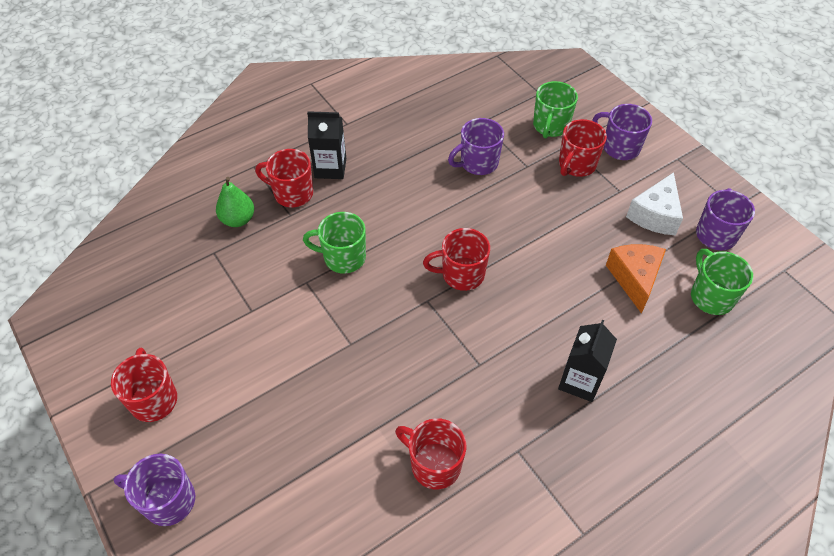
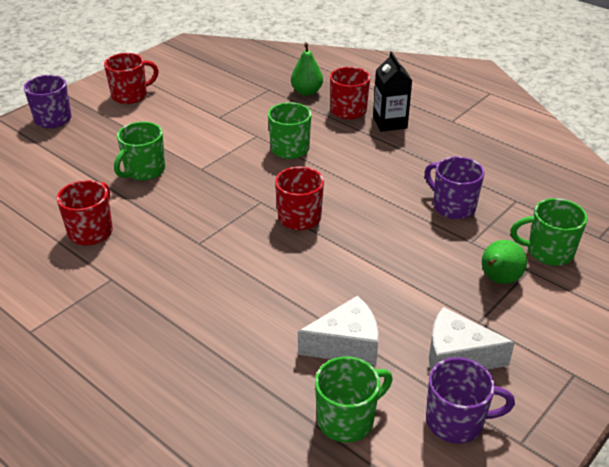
camera: 75 degrees right, 15 degrees down
black carton [558,319,617,402] -> none
red mug [559,119,607,177] -> green pear [482,240,527,284]
purple mug [592,104,652,160] -> none
orange cheese [606,244,666,314] -> white cheese [298,295,379,366]
none -> green mug [114,122,165,180]

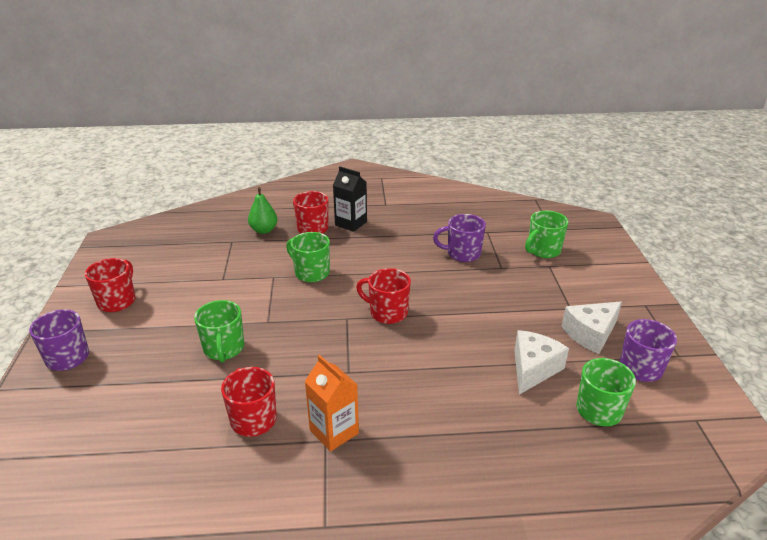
camera: 45 degrees left, 5 degrees down
green pear [482,240,527,284] -> none
none -> orange carton [305,355,359,451]

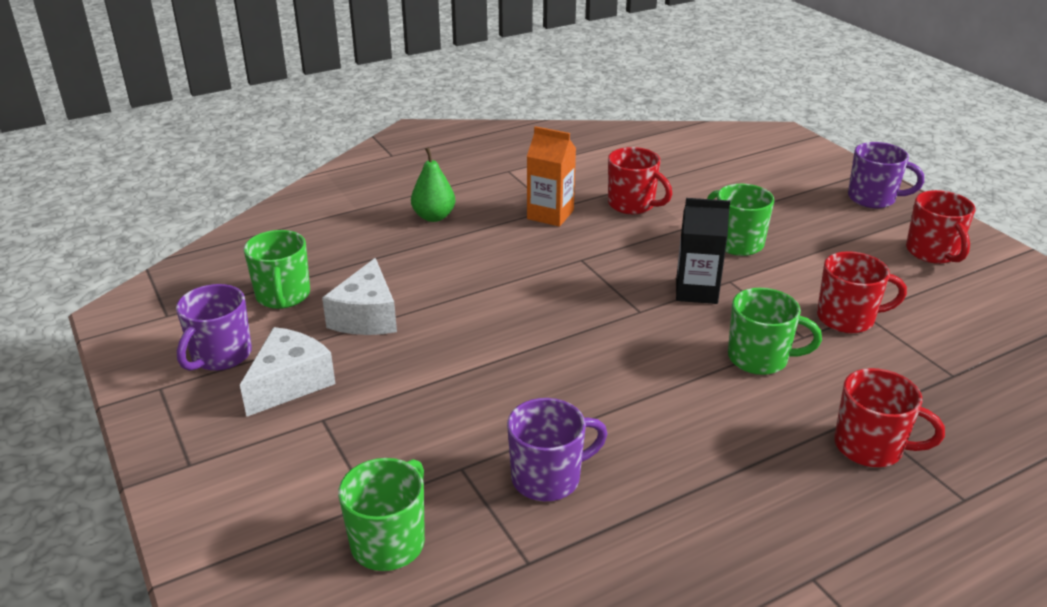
camera: 155 degrees right, 0 degrees up
green pear [248,187,278,234] -> green pear moved to [411,147,455,222]
black carton [333,166,367,232] -> black carton moved to [676,198,730,304]
red mug [356,268,411,324] -> red mug moved to [817,251,907,333]

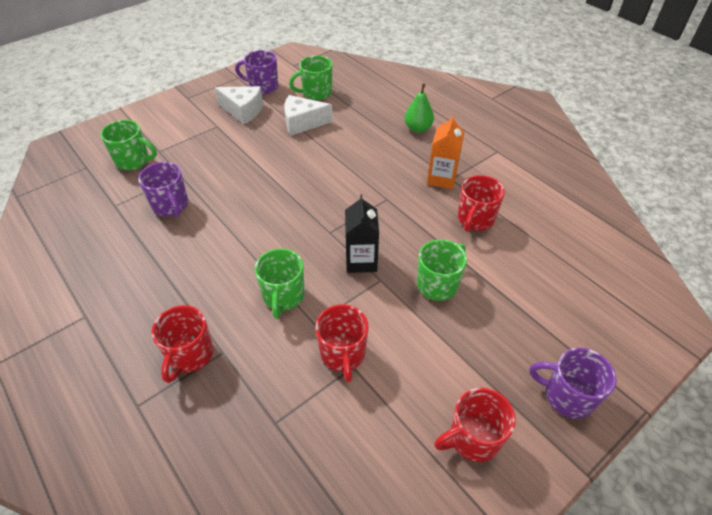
camera: 80 degrees right, 15 degrees up
purple mug [848,142,924,208] -> purple mug turned 105 degrees clockwise [530,348,616,419]

